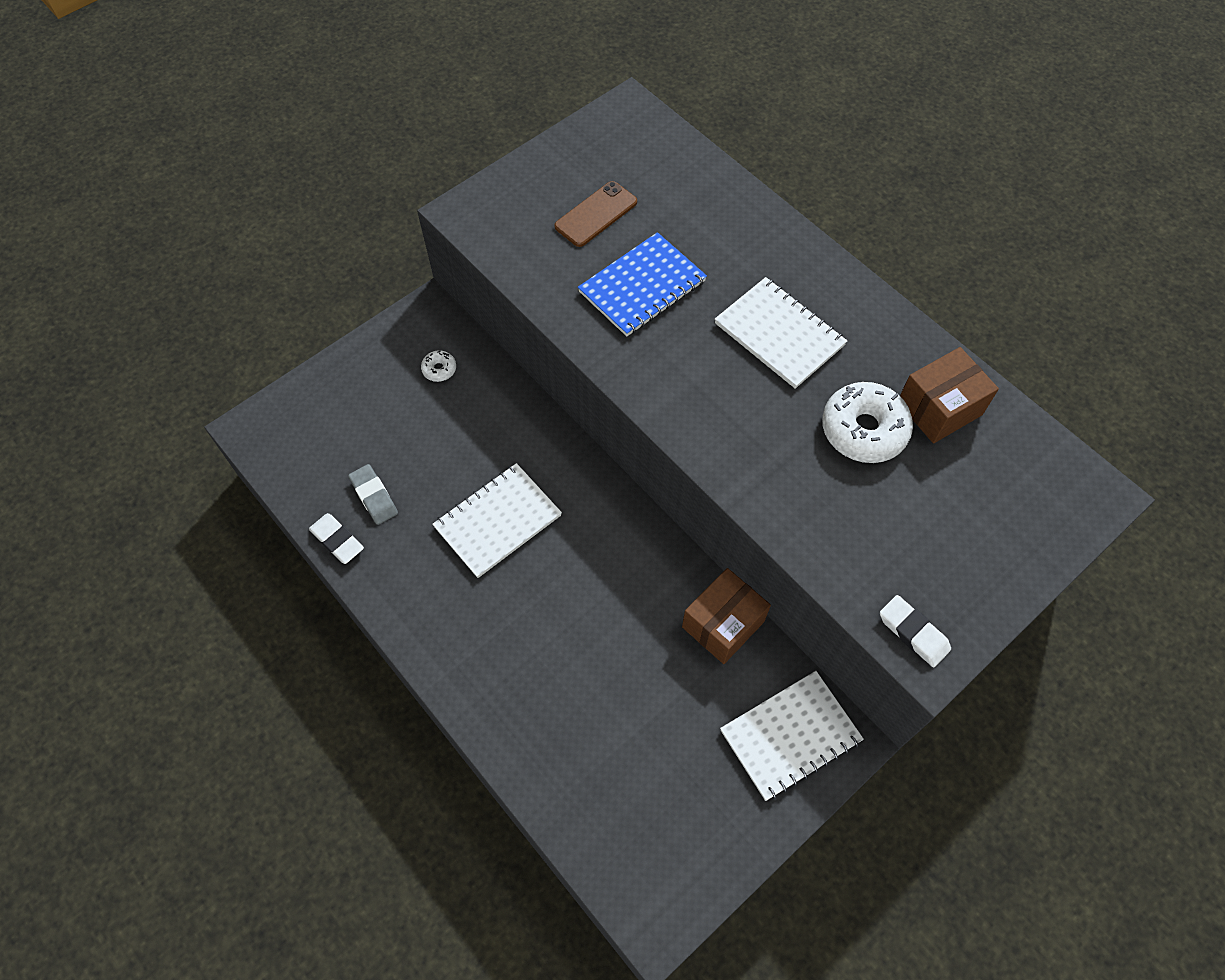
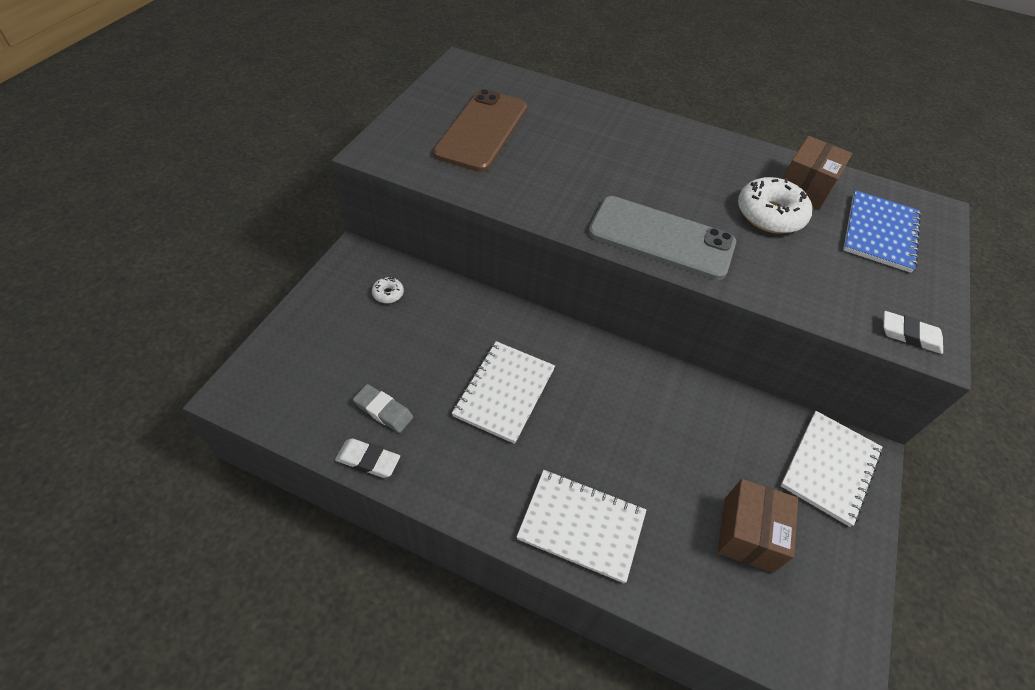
camera: 30 degrees left, 10 degrees down
brown phone [554,181,637,247] -> brown phone [433,89,527,172], size x1.73
blue notebook [578,232,707,336] -> blue notebook moved to [843,190,921,273]
brown box [682,568,771,664] -> brown box moved to [717,479,798,573]
white notebook [715,277,847,389] -> white notebook moved to [517,470,646,583]
none -> grey phone [588,196,736,280]

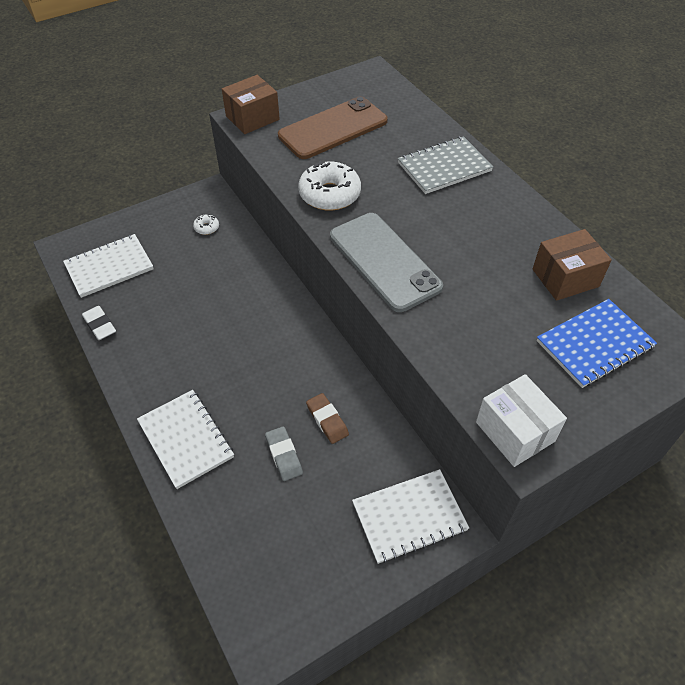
camera: 40 degrees right, 0 degrees up
grey eraser [353,384,413,433] -> grey eraser moved to [265,426,303,481]
white notebook [452,341,555,444] -> white notebook moved to [63,234,154,298]
brown box [717,479,798,573] -> brown box moved to [222,75,280,134]
white donut [738,177,812,234] -> white donut moved to [298,161,361,211]
white eraser [883,311,943,354] -> white box [476,374,567,467]
none -> brown eraser [306,393,349,444]
none -> grey notebook [398,136,493,194]

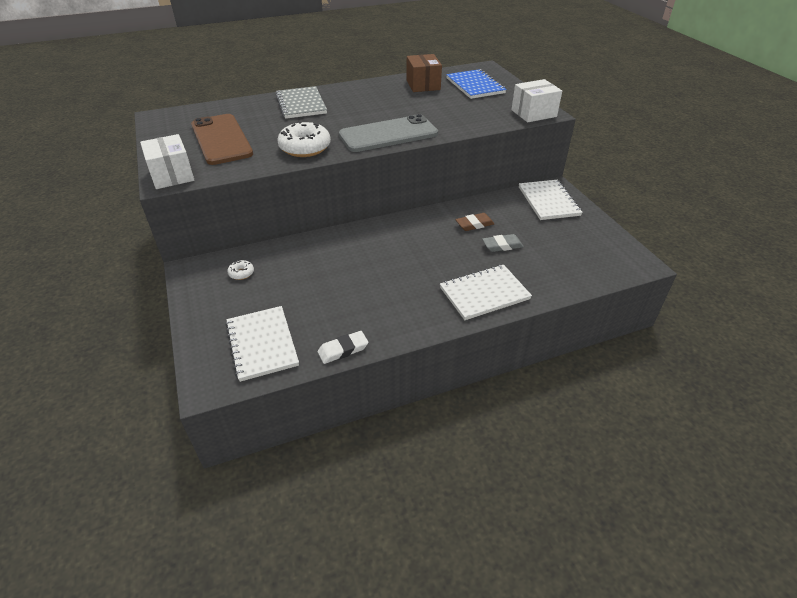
camera: 80 degrees left, 10 degrees down
brown box [222,75,280,134] -> white box [140,134,194,189]

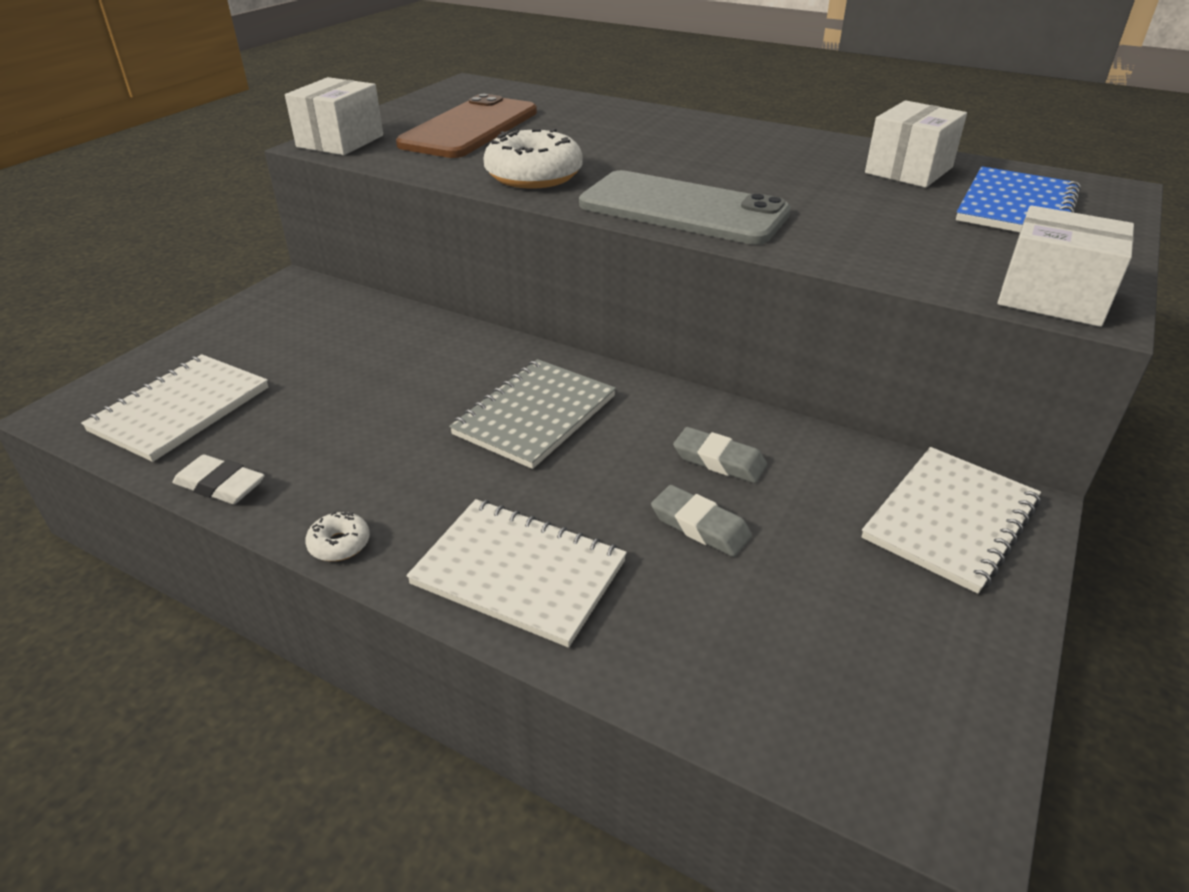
camera: 50 degrees right, 5 degrees down
white donut [227,260,254,280] -> white donut moved to [305,511,370,561]
grey notebook [275,86,327,119] -> grey notebook moved to [449,359,616,469]
brown box [406,54,442,92] -> white box [865,100,967,188]
brown eraser [455,213,494,231] -> grey eraser [673,427,767,483]

